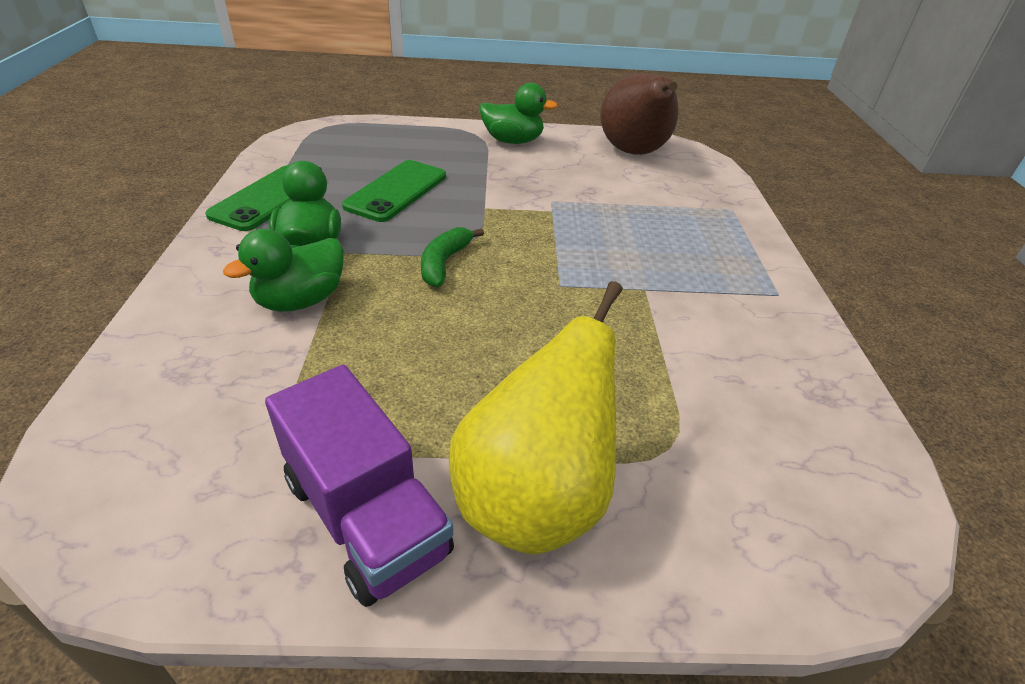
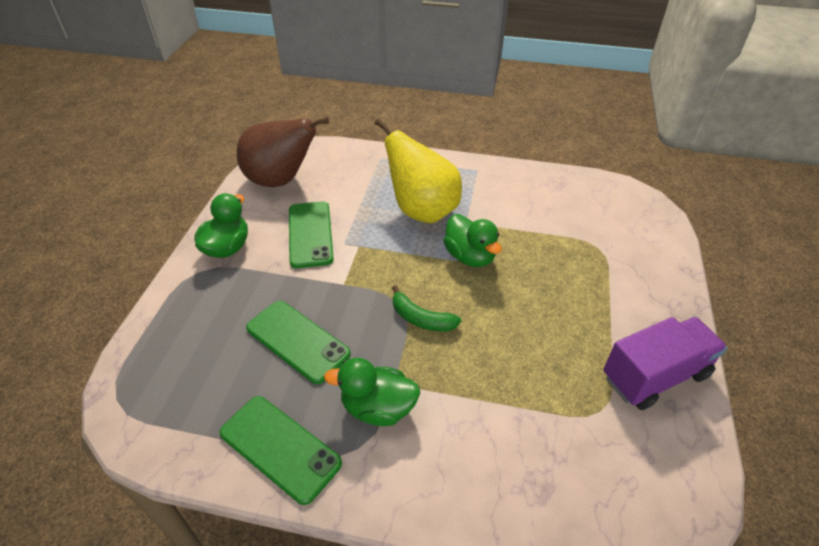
camera: 75 degrees left, 5 degrees up
green duck [223,229,344,312] -> green duck moved to [443,214,502,267]
yellow pear [449,281,623,555] -> yellow pear moved to [375,118,462,223]
none -> green phone [289,201,334,268]

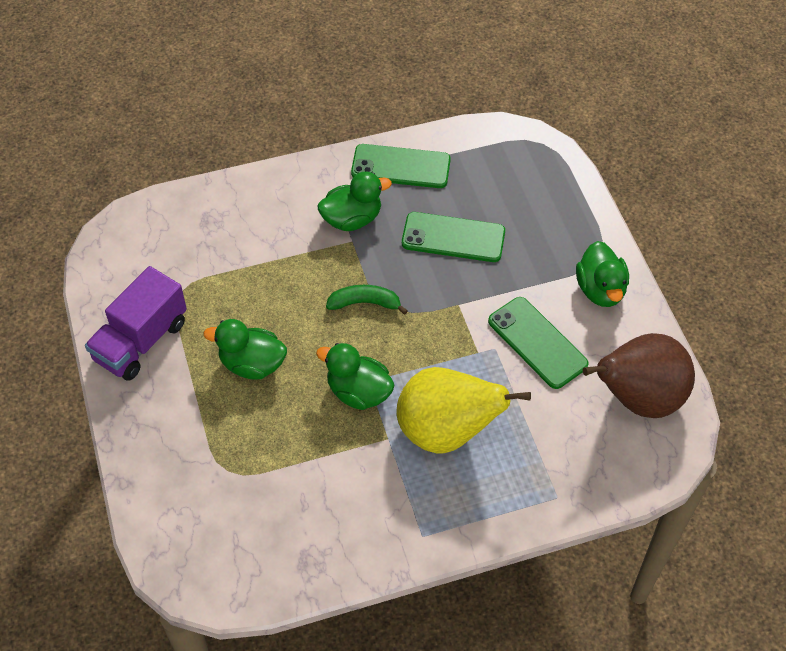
camera: 150 degrees right, 10 degrees up
none -> green duck [203,319,287,380]

